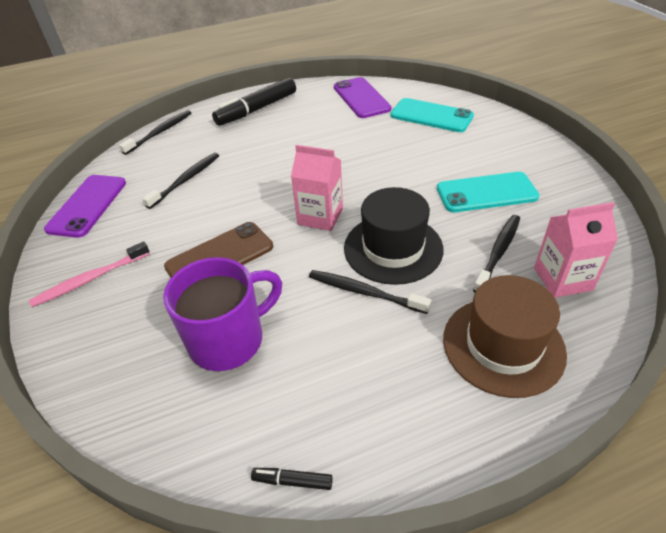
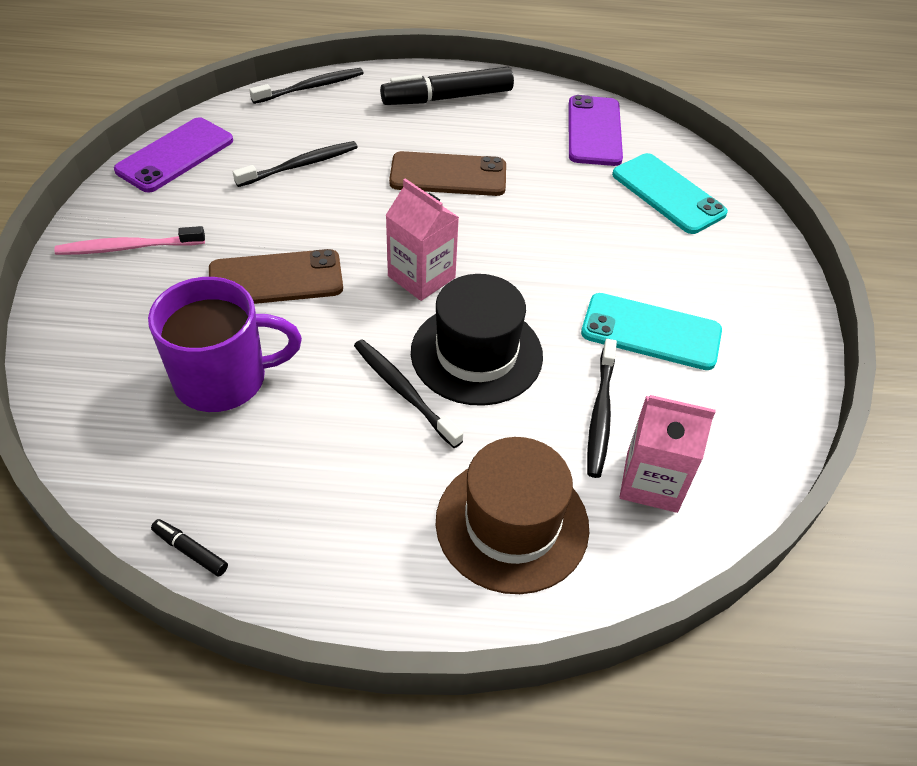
camera: 20 degrees right, 5 degrees up
black toothbrush [473,215,520,292] -> black toothbrush turned 135 degrees clockwise [587,339,617,478]
none -> brown phone [389,151,506,196]

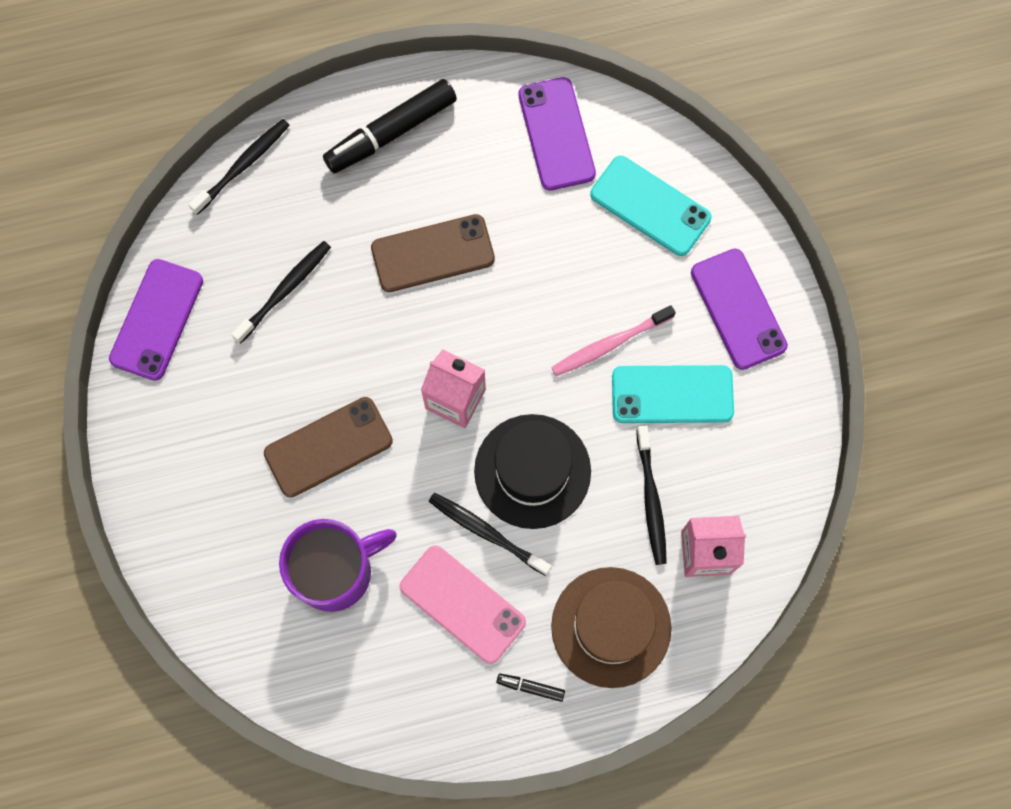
camera: 15 degrees left, 25 degrees up
pink toothbrush [54,226,205,255] -> pink toothbrush moved to [551,305,676,376]
black marker [151,519,228,576] -> black marker moved to [496,673,565,702]
none -> pink phone [400,545,526,664]
none -> purple phone [691,249,788,370]

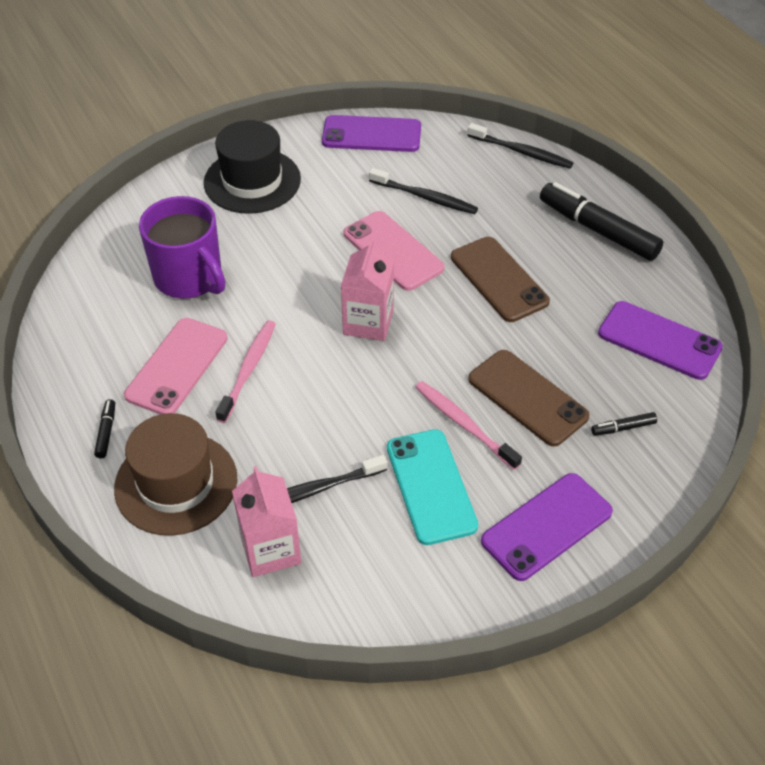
camera: 75 degrees right, 25 degrees down
brown phone [264,397,393,498] -> brown phone moved to [468,350,590,447]
black toothbrush [428,493,552,576] -> pink toothbrush [215,320,276,423]
black hat [474,414,591,529] -> black hat moved to [204,120,301,214]
purple phone [519,77,596,191] -> purple phone turned 60 degrees clockwise [598,301,723,380]
turquoise phone [590,156,711,256] -> black marker [591,412,657,436]
none -> pink phone [344,211,445,291]

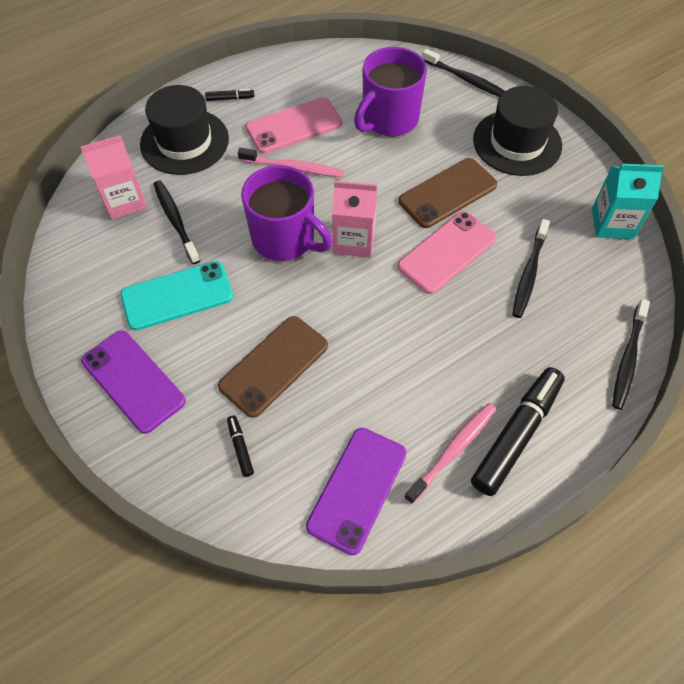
camera: 85 degrees right, 10 degrees up
brown hat [114,413,237,536] -> black hat [140,85,229,175]
pink phone [124,318,228,414] -> pink phone turned 45 degrees counterclockwise [246,97,342,154]
purple phone [322,115,421,152] -> turquoise carton [592,164,664,239]
pink toothbrush [416,381,522,470] -> pink toothbrush moved to [404,403,496,504]
brown phone [451,237,550,322] -> brown phone moved to [398,158,497,228]
none -> purple mug [241,165,332,261]
none -> black toothbrush [422,49,505,97]

